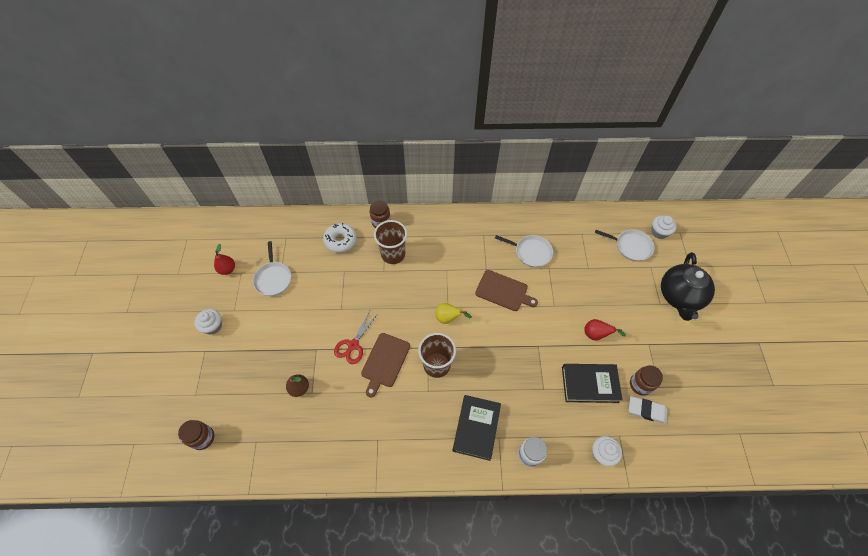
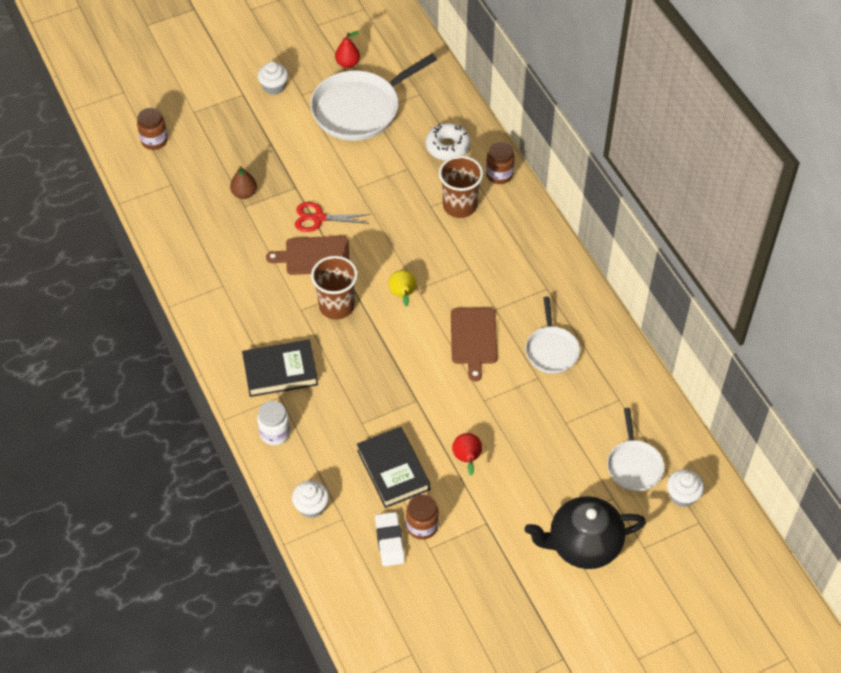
camera: 65 degrees right, 5 degrees down
white pan [253,241,291,296] -> white pan [310,54,437,141], size x1.80

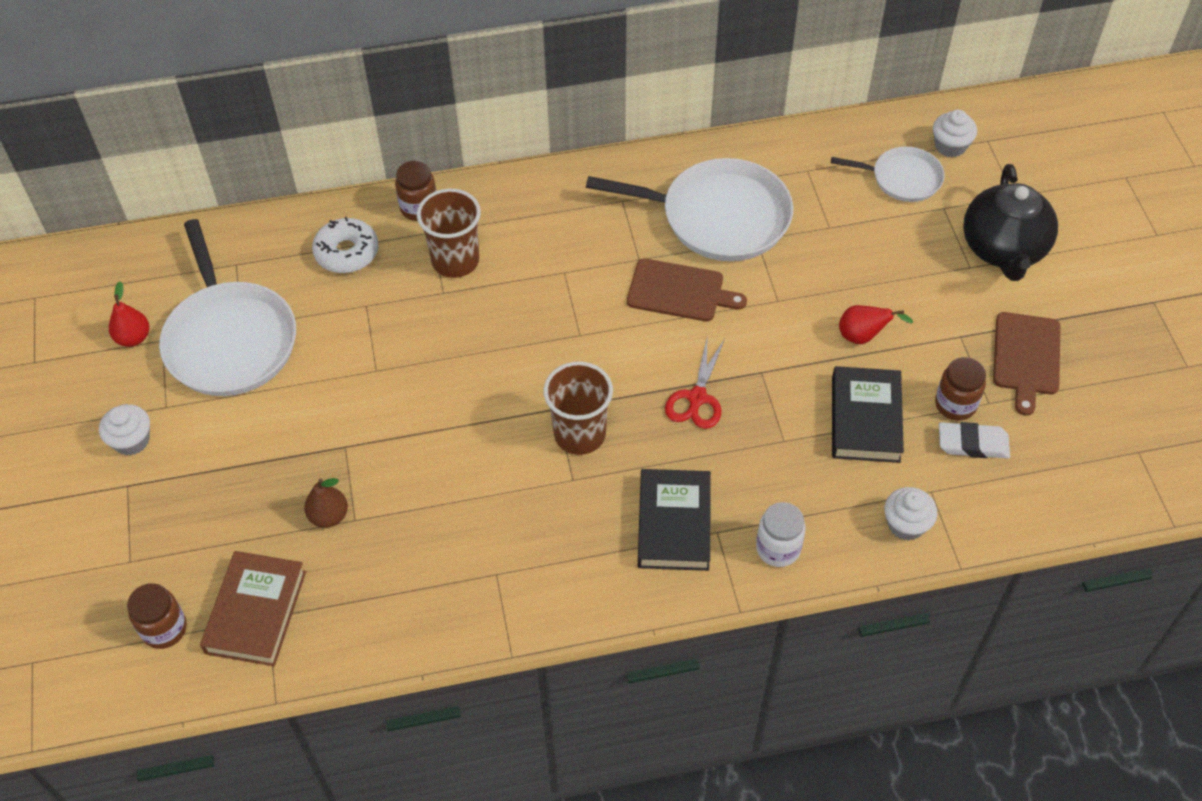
camera: 75 degrees left, 0 degrees up
brown cutting board [266,236,349,275] -> brown cutting board moved to [993,312,1061,416]
red scissors [295,202,371,232] -> red scissors moved to [665,335,725,429]
black book [357,427,430,508] -> black book turned 75 degrees counterclockwise [832,366,904,463]
yellow pear [389,270,416,307] -> none
white pan [525,297,580,374] -> white pan [586,158,793,261], size x1.80
none -> brown book [200,551,306,666]

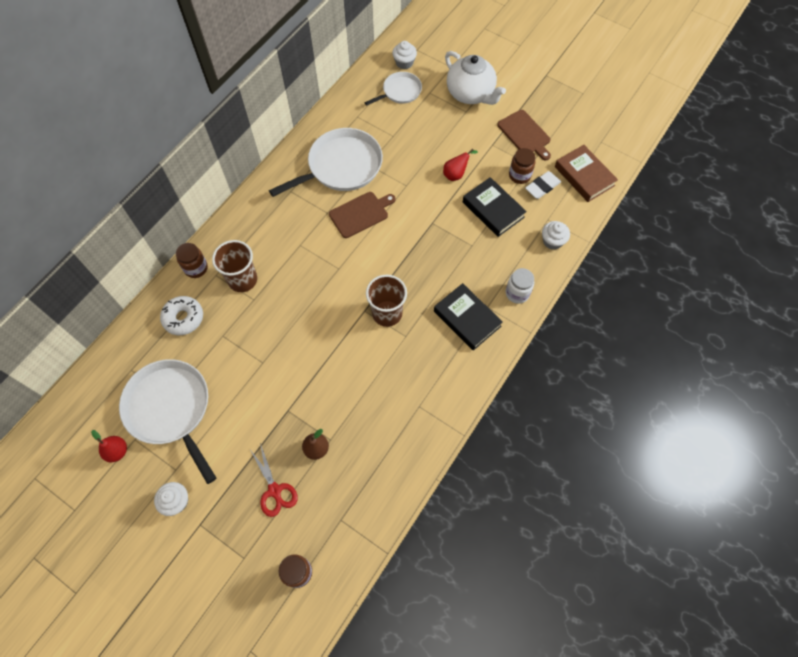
camera: 45 degrees left, 10 degrees up
white pan [159,219,296,396] -> white pan turned 150 degrees counterclockwise [119,359,216,484]
brown book [200,551,306,666] -> brown book moved to [555,145,618,202]
red scissors [665,335,725,429] -> red scissors moved to [249,443,298,517]
black teapot [963,164,1058,281] -> white teapot [445,51,506,105]

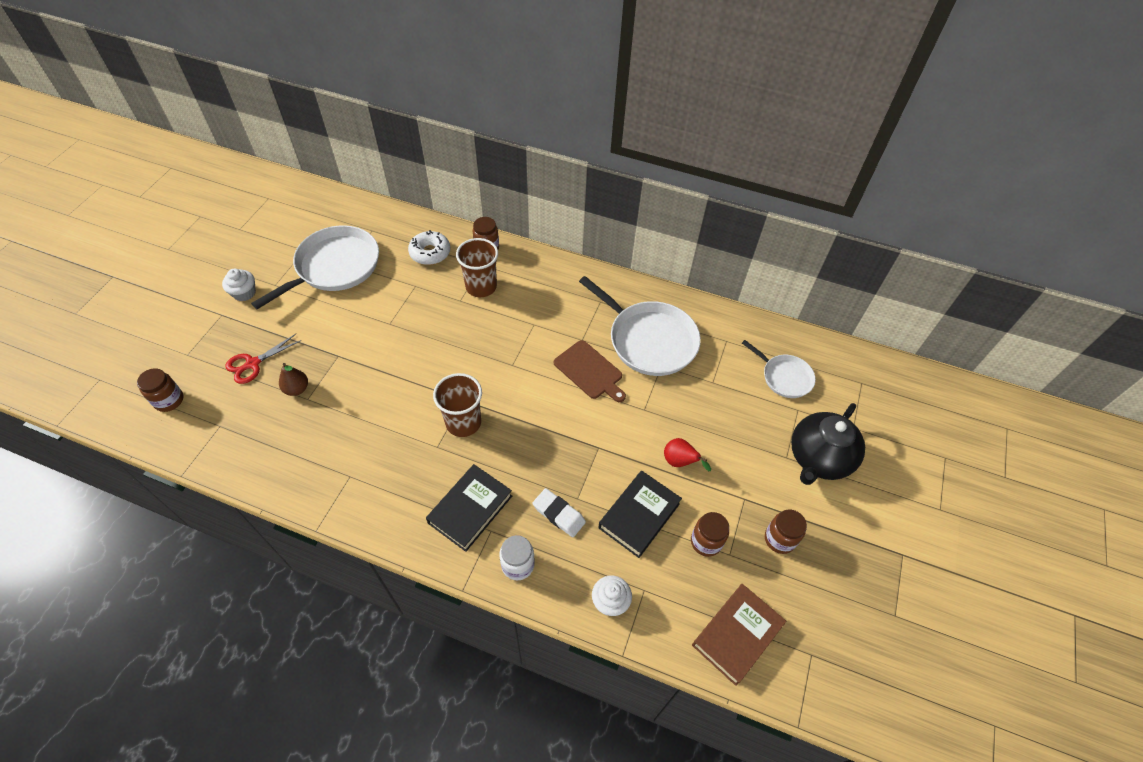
camera: 75 degrees right, 10 degrees down
red pear [91,430,127,462] -> none
white cupcake [392,41,417,69] -> none
white teapot [445,51,506,105] -> black teapot [791,403,865,485]
brown cutting board [497,110,551,160] -> brown jar [765,510,807,554]
white eraser [525,171,561,199] -> white eraser moved to [533,488,586,537]

